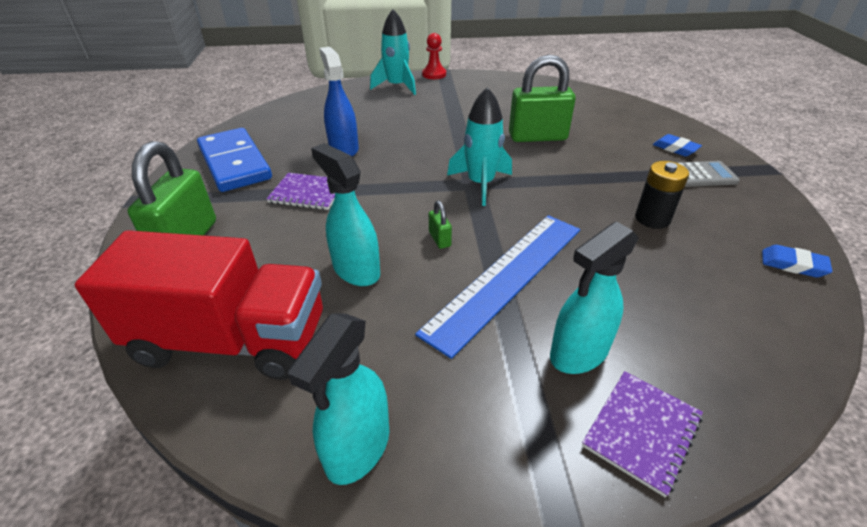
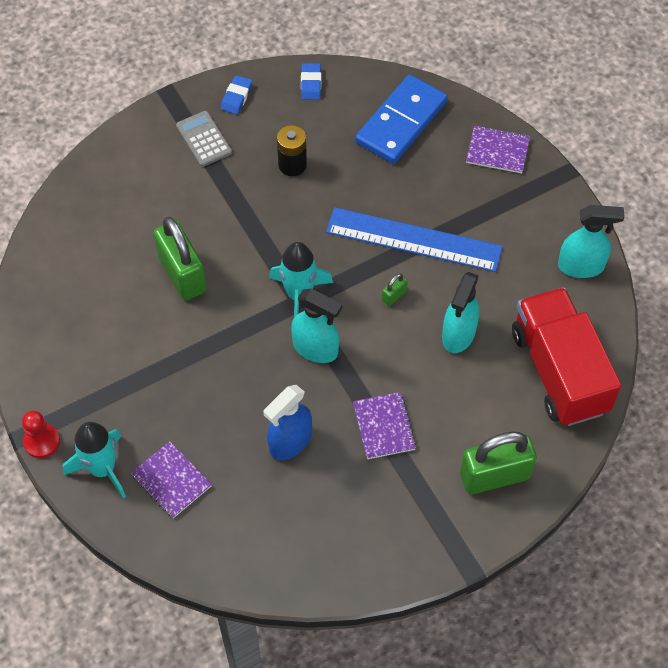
camera: 115 degrees left, 20 degrees up
blue domino [197,128,272,192] -> blue domino moved to [355,74,448,164]
turquoise spray bottle [550,222,639,374] -> turquoise spray bottle moved to [291,289,342,363]
blue eraser [653,134,702,156] -> blue eraser moved to [221,75,252,114]
none -> purple notebook [131,441,212,518]

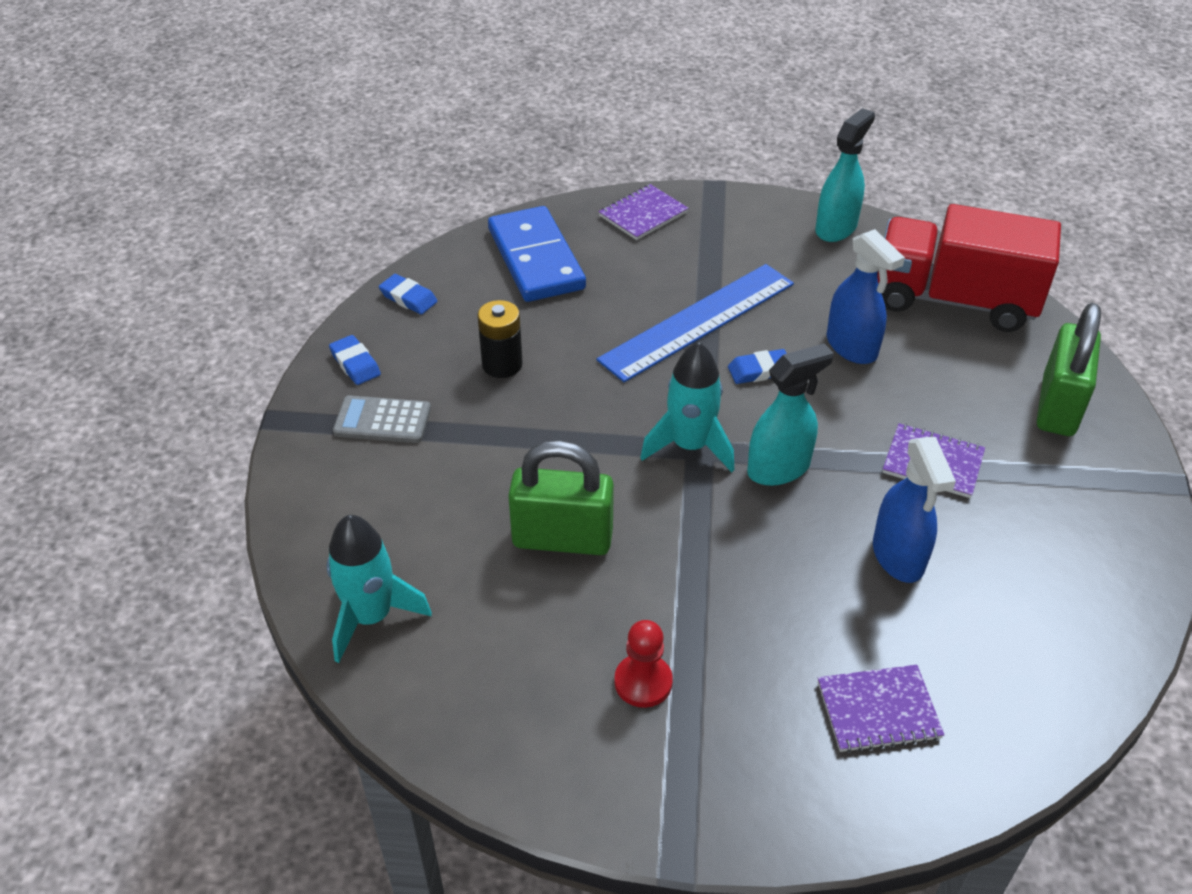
camera: 55 degrees left, 15 degrees down
red pawn [22,410,60,458] -> red pawn moved to [614,620,673,708]
turquoise rocket [63,422,126,498] -> turquoise rocket moved to [327,515,432,663]
green padlock [382,274,408,306] -> blue eraser [728,349,787,384]
turquoise spray bottle [442,272,479,353] -> blue spray bottle [827,229,905,364]

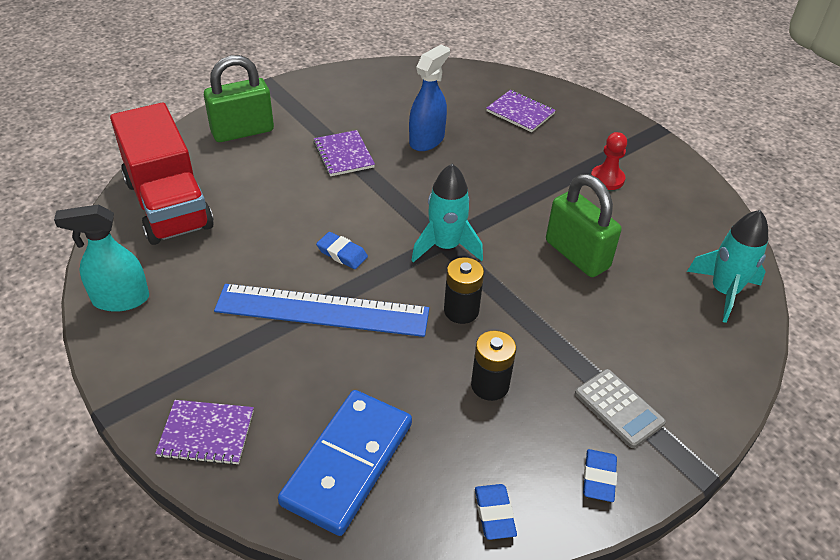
camera: 135 degrees left, 0 degrees up
turquoise spray bottle [747,344,834,486] -> none
blue spray bottle [827,229,905,364] -> none
none -> black battery [444,257,484,324]

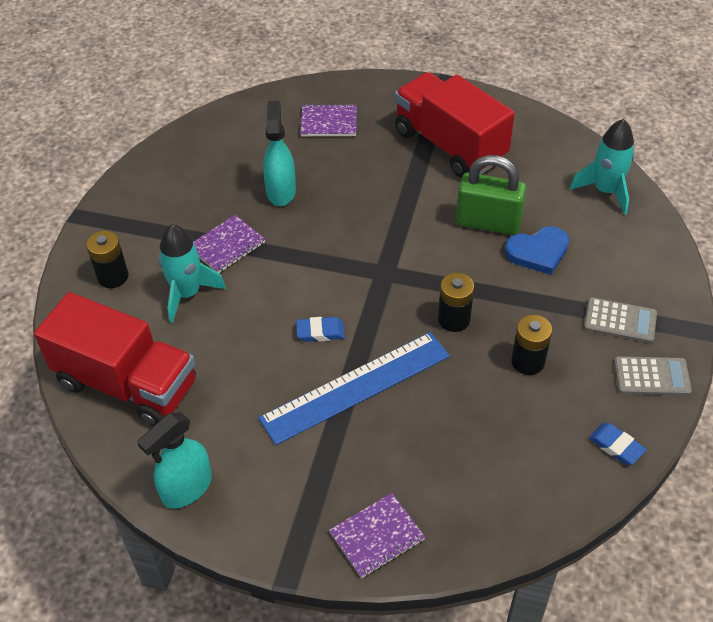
camera: 35 degrees left, 5 degrees up
green padlock [204,55,274,142] -> black battery [86,231,128,288]
blue domino [278,390,412,536] -> none
purple notebook [313,130,375,176] -> purple notebook turned 75 degrees counterclockwise [193,215,265,273]
blue spray bottle [409,45,450,151] -> turquoise spray bottle [263,101,296,206]
turquoise rocket [411,164,483,262] -> turquoise rocket moved to [158,224,226,323]
blue eraser [583,449,617,502] -> grey calculator [614,356,692,396]
red pawn [591,132,627,190] -> red truck [395,72,515,178]
none -> blue heart [505,226,569,275]

